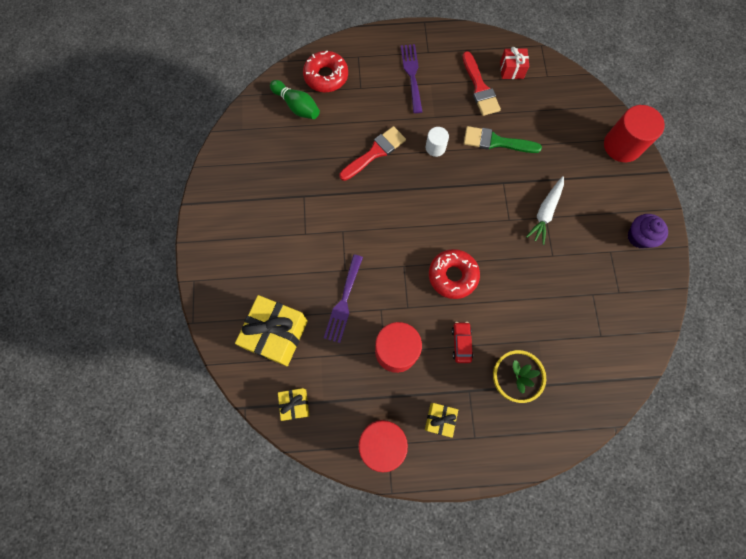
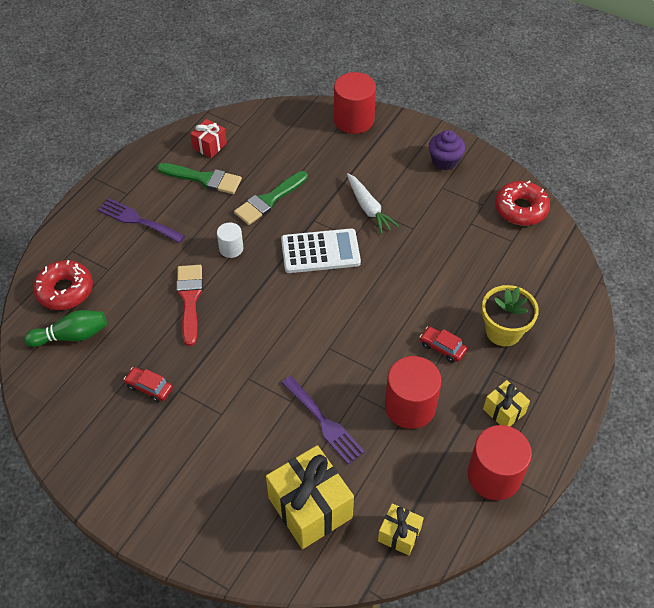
camera: 55 degrees left, 20 degrees down
red donut [429,249,480,299] -> red donut moved to [495,180,550,226]
red brush [462,51,501,116] -> green brush [157,163,242,194]
none -> red car [124,367,173,402]
none -> white calculator [281,228,361,273]

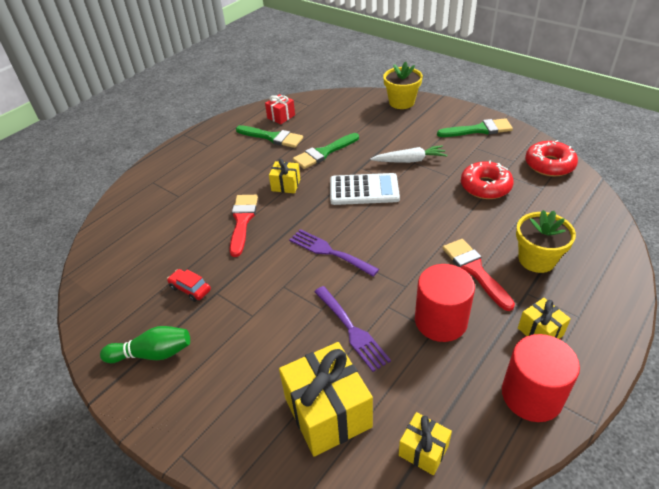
camera: 10 degrees right, 10 degrees down
green bowling pin [24,310,107,347] -> green bowling pin moved to [100,326,190,363]
red donut [33,260,93,310] -> red donut moved to [461,160,514,199]
purple fork [98,198,185,243] -> purple fork moved to [289,229,379,277]
white cylinder [217,223,243,258] -> yellow gift [269,159,300,193]
red cylinder [334,72,376,134] -> yellow flower pot [383,61,423,109]
white carrot [347,173,399,234] -> white carrot turned 75 degrees counterclockwise [370,145,447,163]
red car [420,326,467,363] -> red brush [443,239,515,311]
purple cupcake [429,130,465,170] -> green brush [437,118,513,137]

